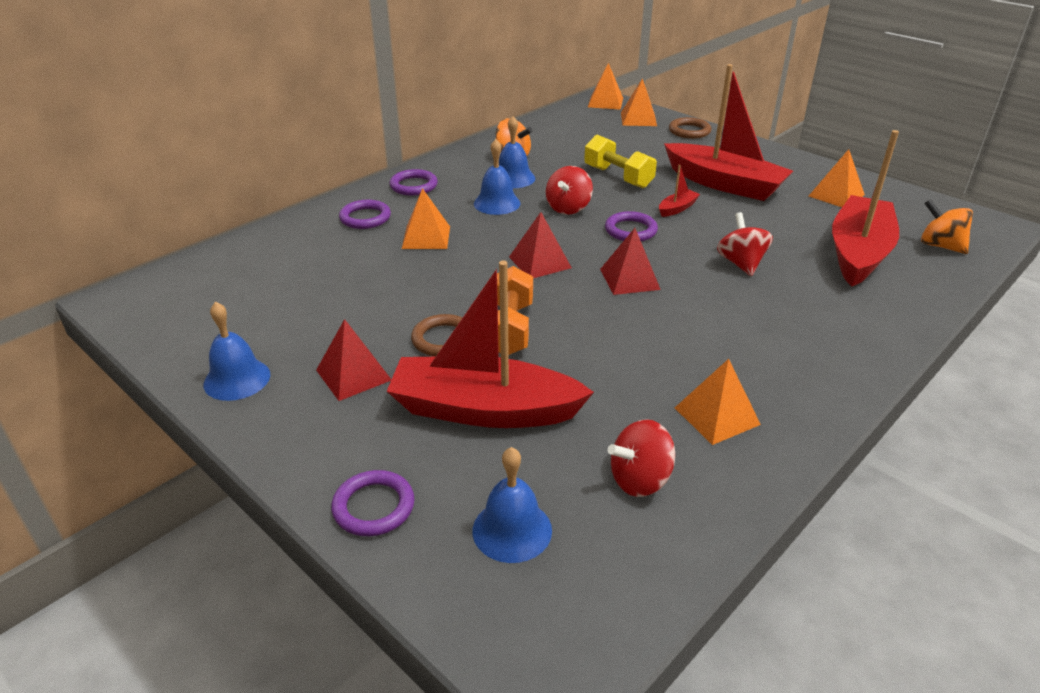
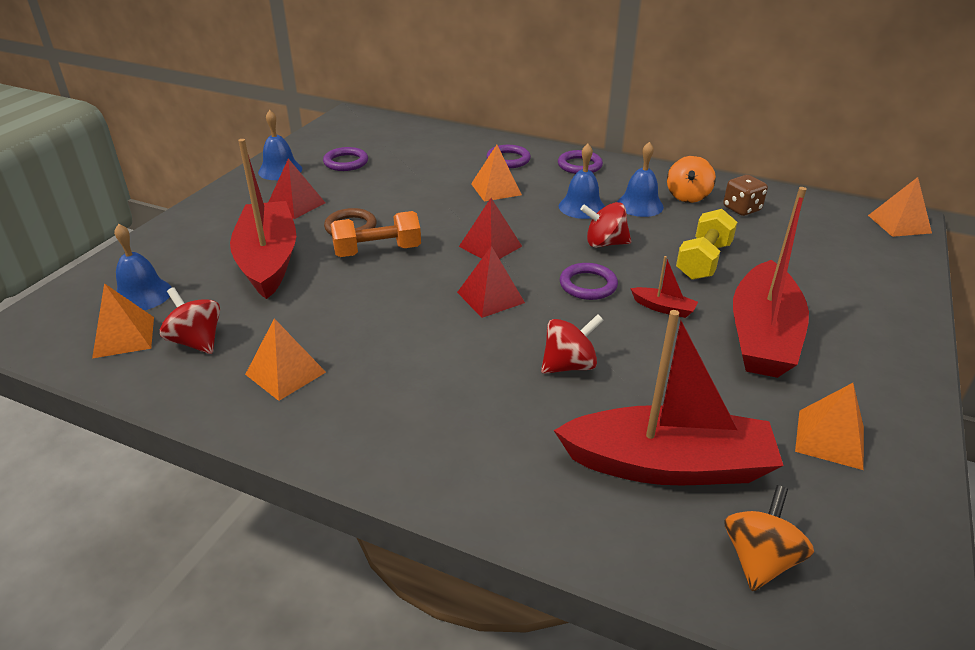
camera: 70 degrees right, 0 degrees up
purple ring [331,470,414,536] -> purple ring moved to [323,147,368,171]
orange pyramid [621,78,657,126] -> orange pyramid moved to [92,283,154,358]
brown ring [669,117,712,139] -> none
none -> brown dice [723,175,768,216]

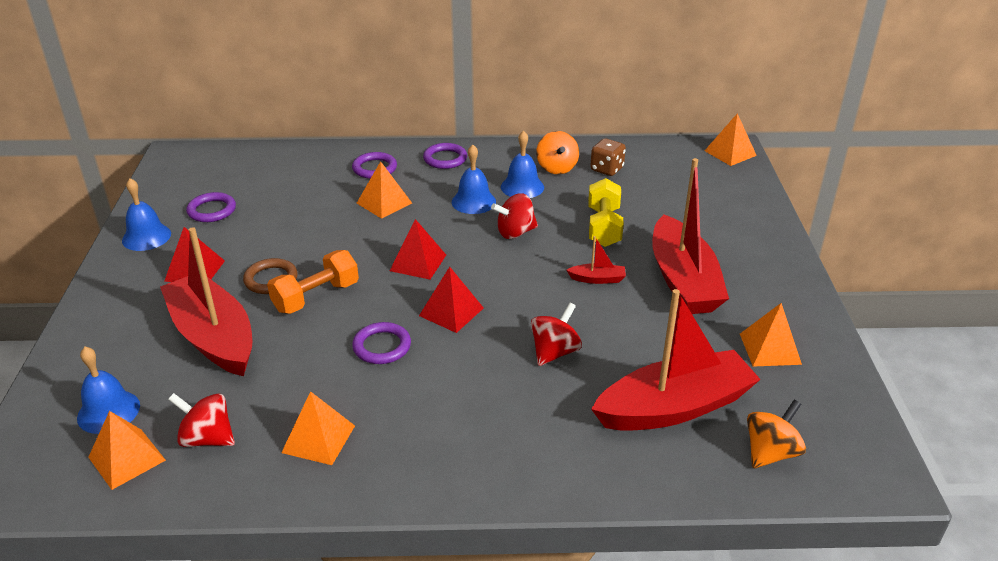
camera: 25 degrees left, 0 degrees up
purple ring [560,263,618,300] -> purple ring moved to [352,322,411,364]
orange spinning top [724,485,814,591] -> orange spinning top turned 45 degrees clockwise [747,400,806,468]

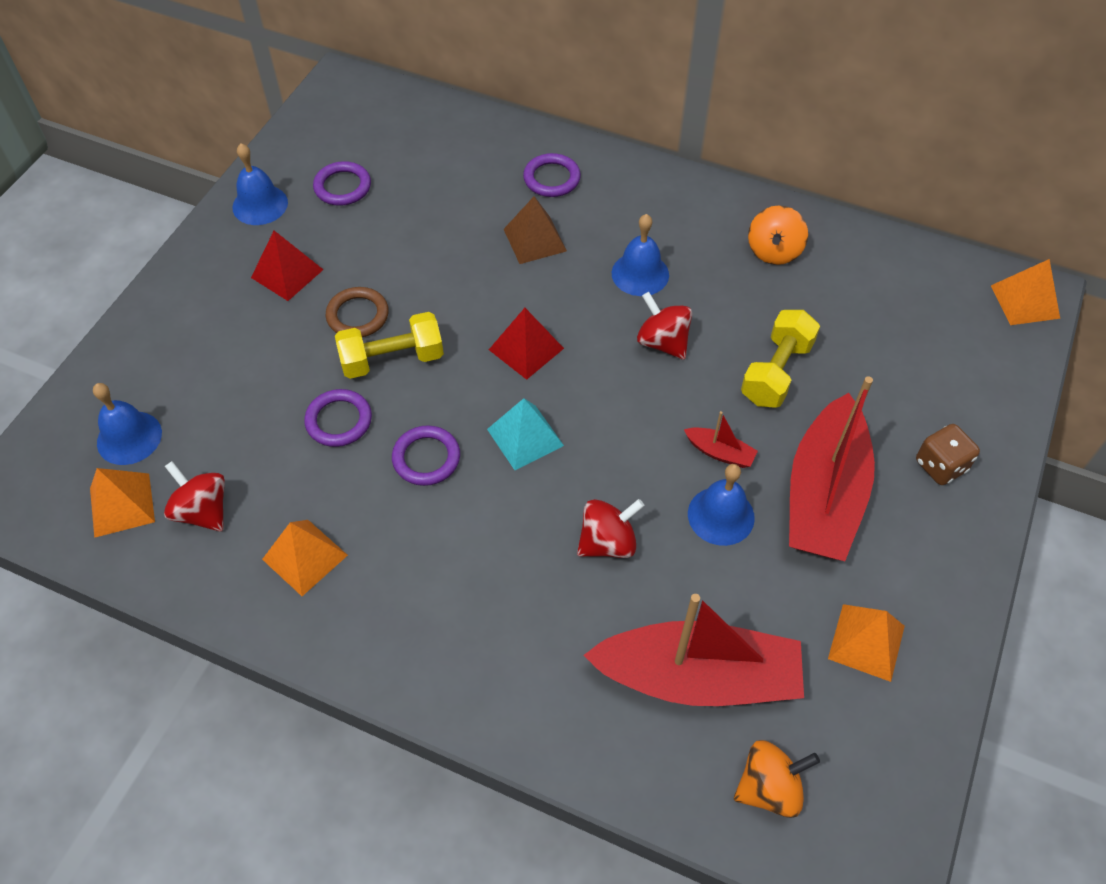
camera: 25 degrees right, 20 degrees up
red boat [160,227,252,376] -> none
orange dumbbell [267,250,359,314] -> yellow dumbbell [335,312,444,379]
orange pyramid [357,161,412,219] -> brown pyramid [504,196,567,264]
red pyramid [419,267,484,333] -> turquoise pyramid [487,398,564,470]
purple ring [423,143,467,169] -> purple ring moved to [304,389,372,447]
red spinning top [491,193,538,239] -> red spinning top turned 45 degrees clockwise [637,292,692,360]
blue bell [501,130,544,198] -> blue bell moved to [688,464,755,546]
brown dice [590,138,626,176] -> brown dice moved to [916,424,980,485]

